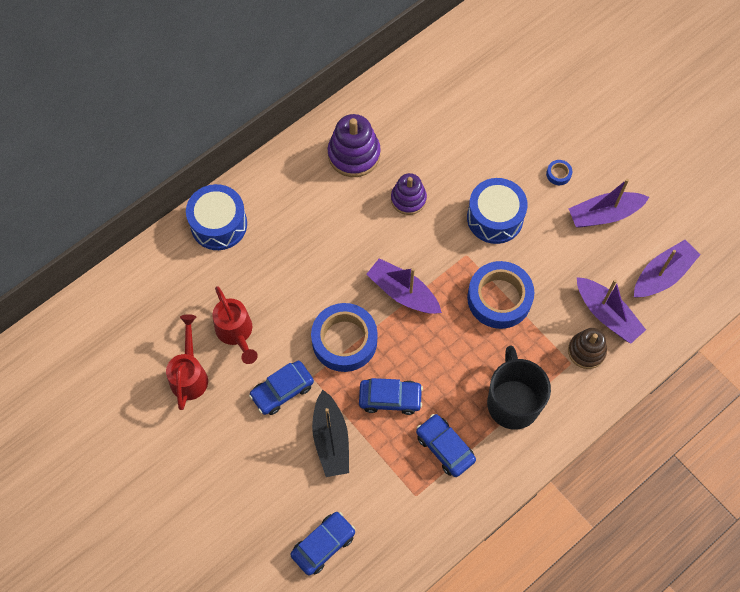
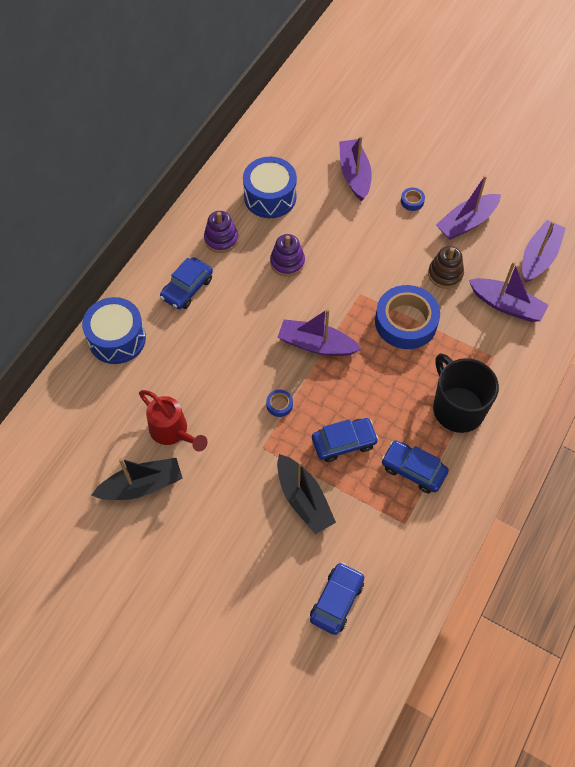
camera: 20 degrees left, 5 degrees down
red watering can [166,314,208,410] -> black boat [92,458,182,500]
blue car [249,361,314,415] -> blue car moved to [160,257,213,310]
blue tape [311,303,377,372] -> blue tape [266,390,293,417], size x0.40
purple stacking toy [328,114,381,177] -> purple stacking toy [204,211,239,253], size x0.67
blue drum [467,178,528,244] -> blue drum moved to [243,157,297,218]
brown stacking toy [568,328,607,369] -> brown stacking toy moved to [428,246,464,289]
none -> purple boat [339,136,372,201]

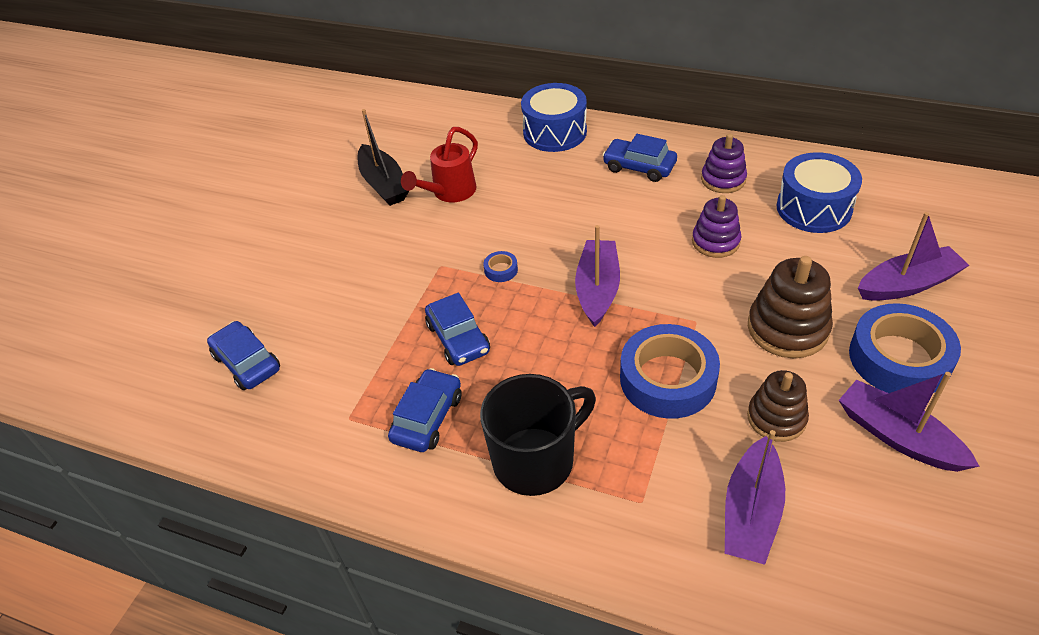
camera: 85 degrees right, 15 degrees down
black boat [277,454,336,534] -> none
blue car [310,562,364,635] -> blue car turned 150 degrees counterclockwise [207,321,280,390]
blue tape [401,188,425,211] -> blue tape [849,303,961,393], size x2.48
purple boat [522,220,566,283] -> none
none -> brown stacking toy [748,256,833,358]

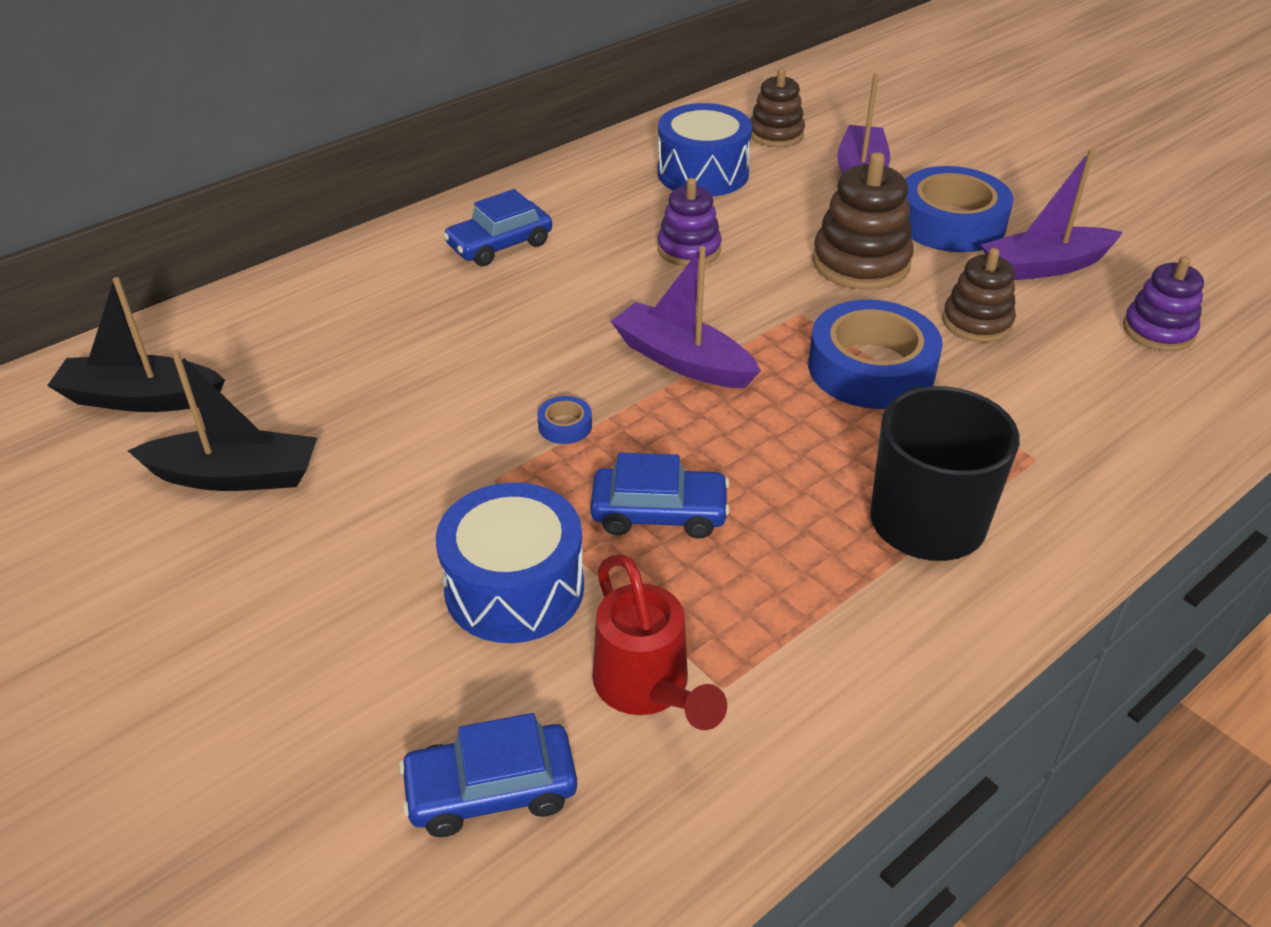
camera: 65 degrees left, 5 degrees down
blue car [388,368,462,452] -> none
red watering can [401,127,478,202] -> red watering can moved to [593,554,727,730]
blue drum [521,83,587,152] -> blue drum moved to [436,482,584,643]
purple stacking toy [701,134,747,193] -> purple stacking toy moved to [1123,256,1204,351]
purple boat [725,430,785,565] -> none
none -> black boat [47,277,225,412]
none -> brown stacking toy [750,68,805,147]

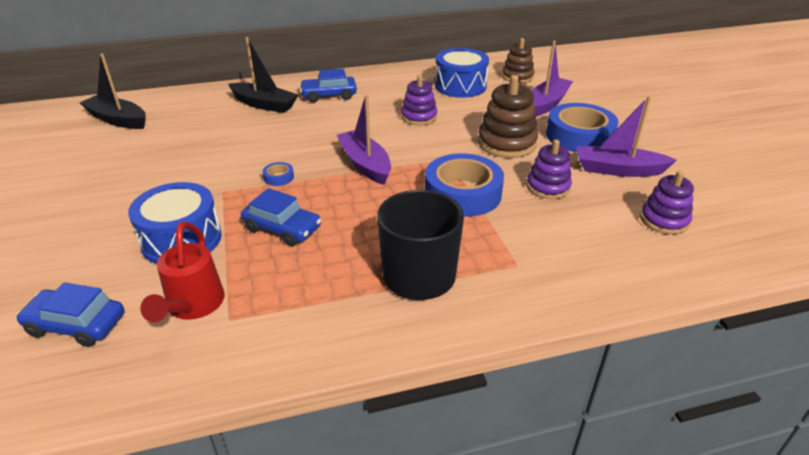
camera: 25 degrees right, 5 degrees down
black boat [128,351,317,491] -> black boat moved to [228,37,298,113]
brown stacking toy [942,248,1016,342] -> purple stacking toy [526,140,572,199]

